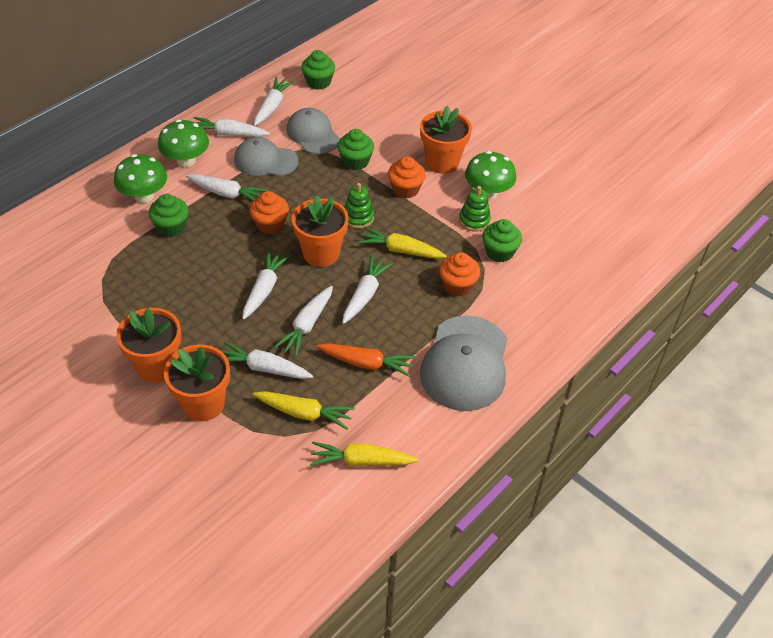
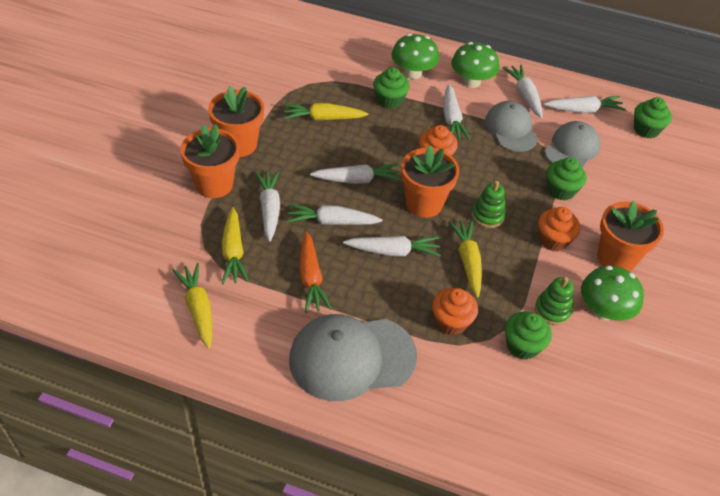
camera: 65 degrees right, 0 degrees up
none -> yellow carrot [284,103,368,121]

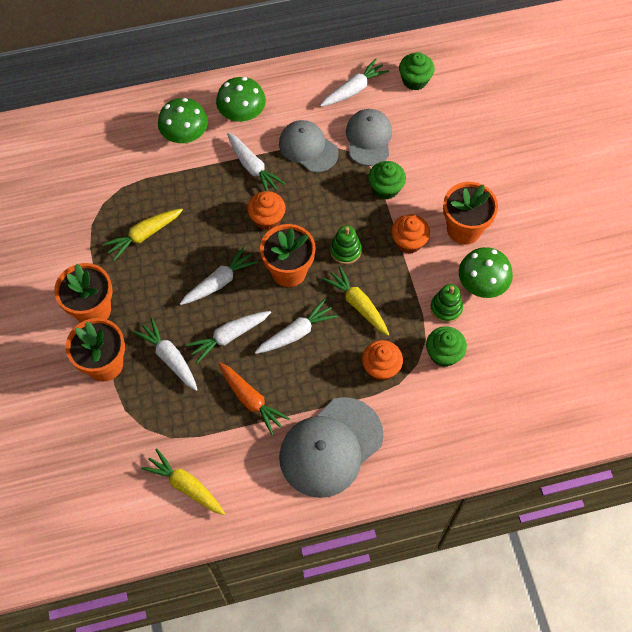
camera: 30 degrees left, 15 degrees up
yellow carrot [222,207,249,284] -> none
green cupcake [373,67,410,109] -> none
white carrot [503,65,543,118] -> none

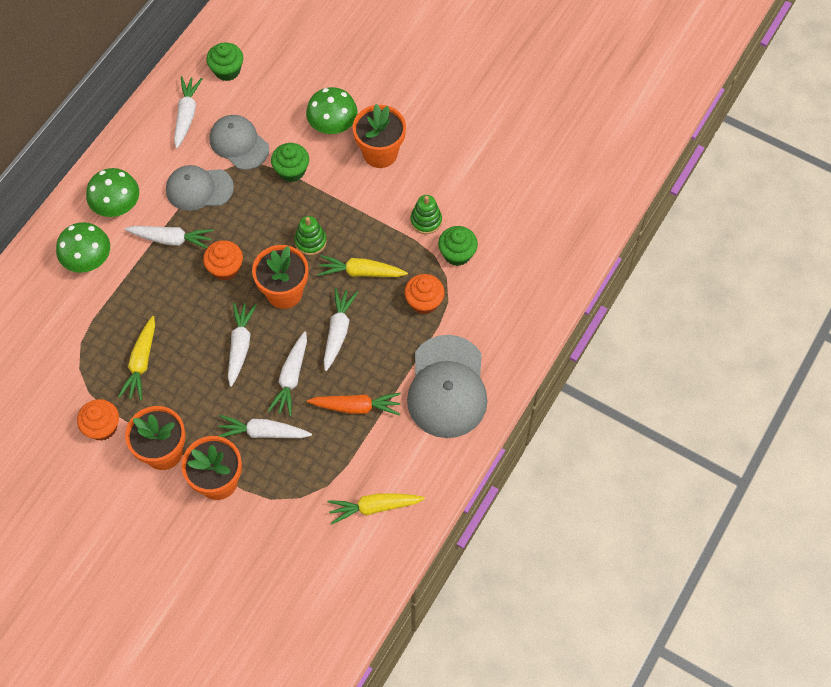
camera: 45 degrees left, 0 degrees up
orange cupcake [391,214,430,254] -> orange cupcake moved to [77,399,119,441]
green mushroom [459,247,513,298] -> green mushroom moved to [306,87,358,134]

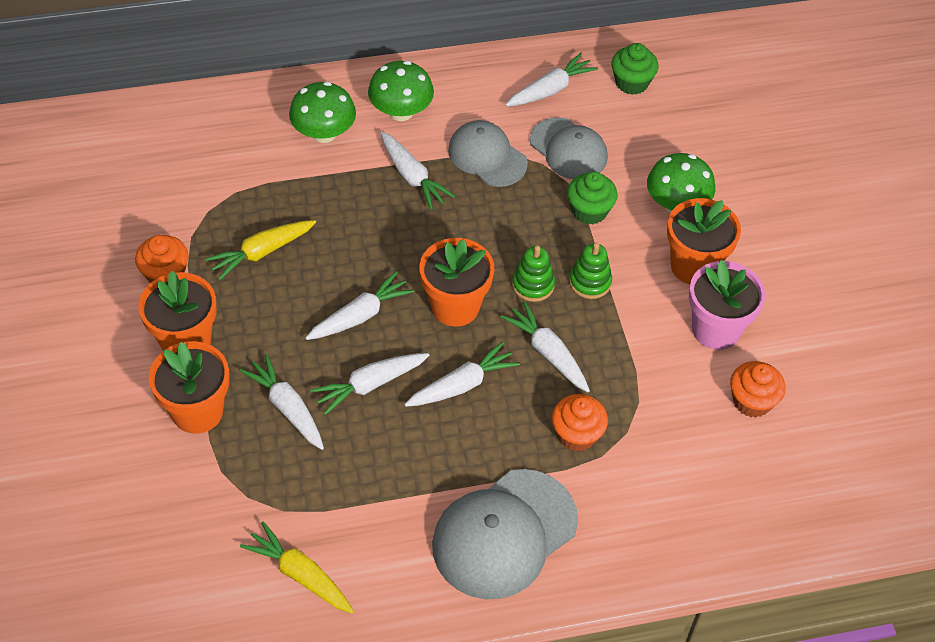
camera: 45 degrees right, 10 degrees down
orange cupcake [203,240,243,281] -> orange cupcake moved to [730,361,786,417]
grey cap [210,115,269,170] -> grey cap turned 135 degrees clockwise [530,117,608,179]
orange carrot [307,393,401,416] -> none
yellow carrot [318,255,408,277] -> white carrot [501,301,590,392]
green stacking toy [410,195,442,234] -> green stacking toy moved to [569,243,612,299]
green cupcake [438,226,478,266] -> none
none -> pink flower pot [689,260,765,350]

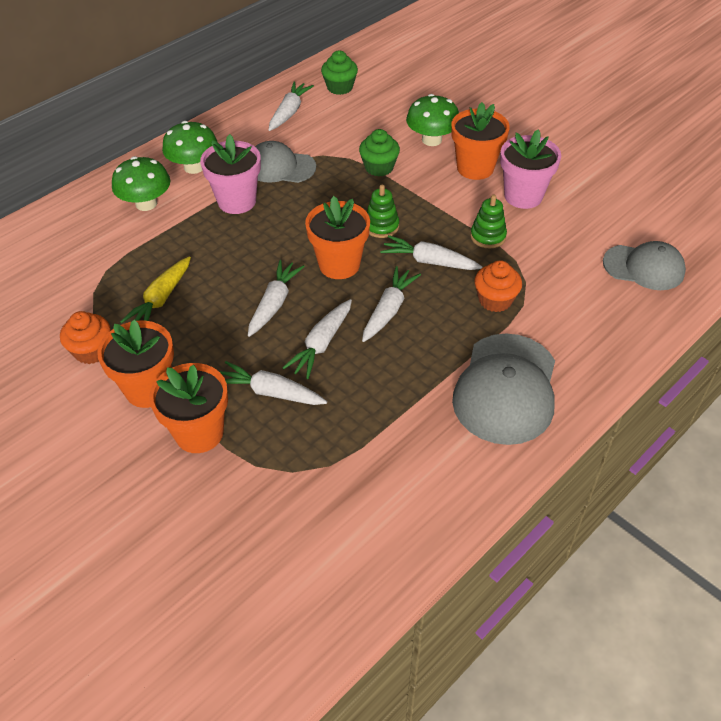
camera: 30 degrees left, 5 degrees down
yellow carrot [240,521,354,613] -> none
white carrot [380,131,455,210] -> pink flower pot [200,134,261,214]
grey cap [530,117,608,179] -> grey cap moved to [603,241,686,290]
green stacking toy [569,243,612,299] -> green stacking toy moved to [470,195,507,249]
orange cupcake [730,361,786,417] -> none

